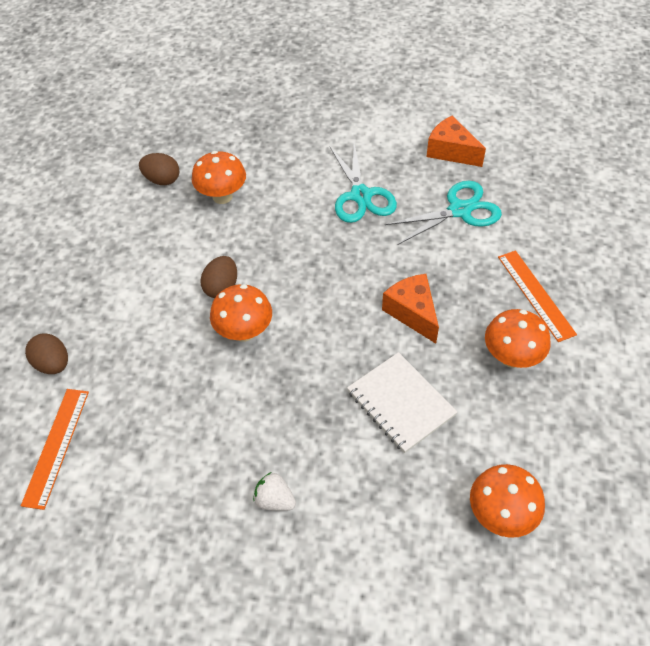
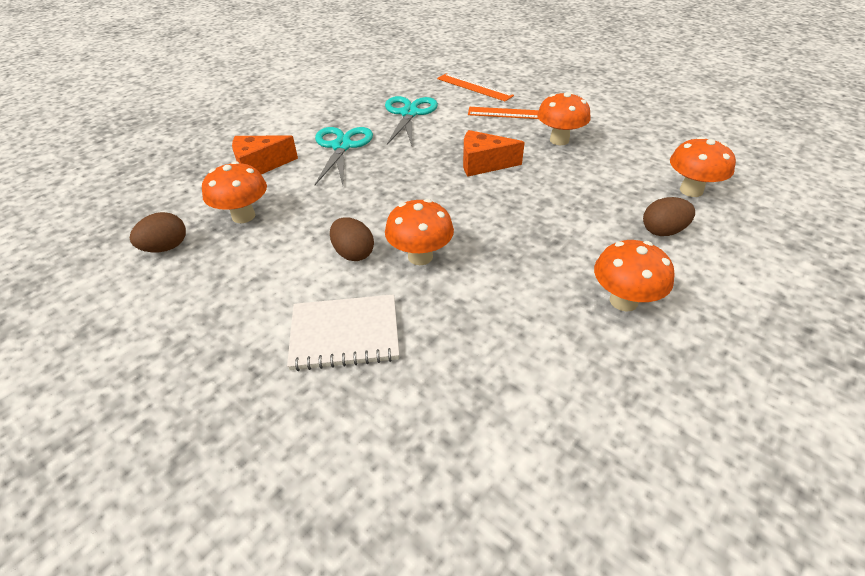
camera: 60 degrees left, 10 degrees down
orange ruler [21,389,89,510] -> orange ruler moved to [437,73,514,101]
brown egg [25,333,68,374] -> brown egg moved to [643,197,695,236]
white strawberry [253,472,296,511] -> orange mushroom [594,240,675,312]
turquoise scissors [330,143,397,223] -> turquoise scissors turned 105 degrees counterclockwise [315,127,373,185]
white notebook [347,352,457,453] -> white notebook moved to [287,294,399,371]
orange cheese [426,115,486,167] -> orange cheese moved to [232,136,298,174]

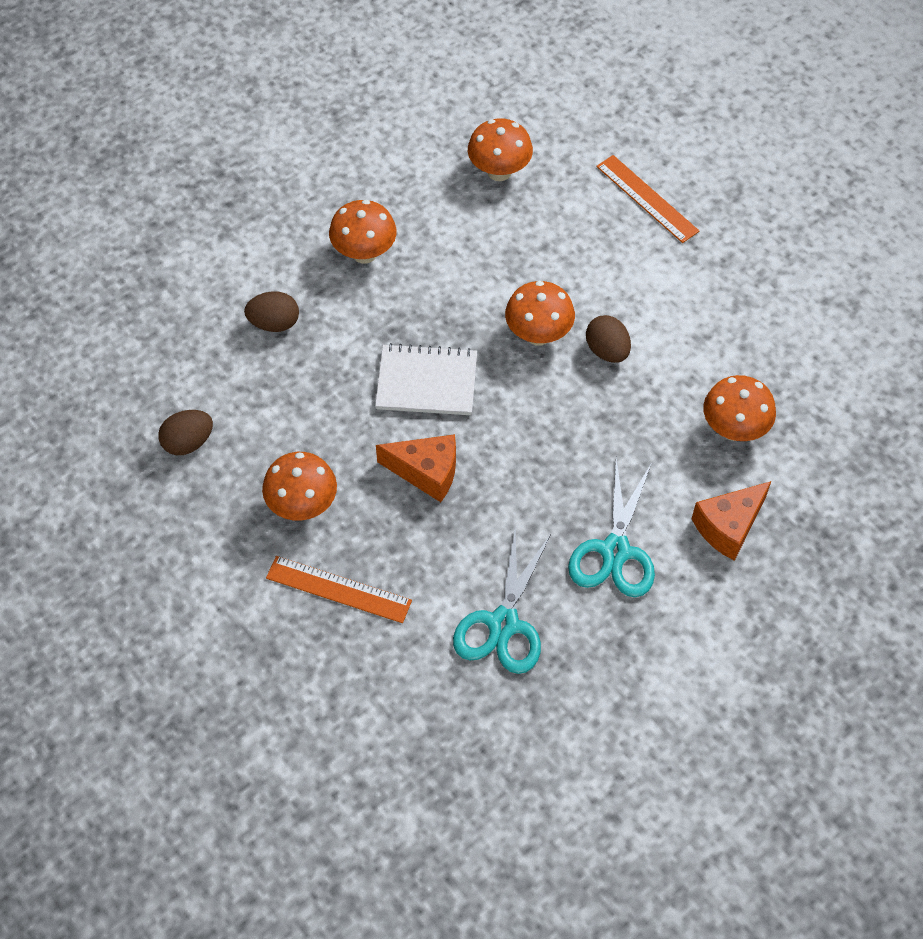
camera: 170 degrees left, 15 degrees up
brown egg [130,212,186,252] -> brown egg moved to [158,410,213,455]
orange cheese [232,136,298,174] -> orange cheese turned 150 degrees clockwise [692,481,771,561]
white notebook [287,294,399,371] -> white notebook moved to [375,343,477,415]
orange ruler [437,73,514,101] -> orange ruler moved to [596,155,699,243]
orange mushroom [670,137,736,197] -> orange mushroom moved to [468,118,533,181]

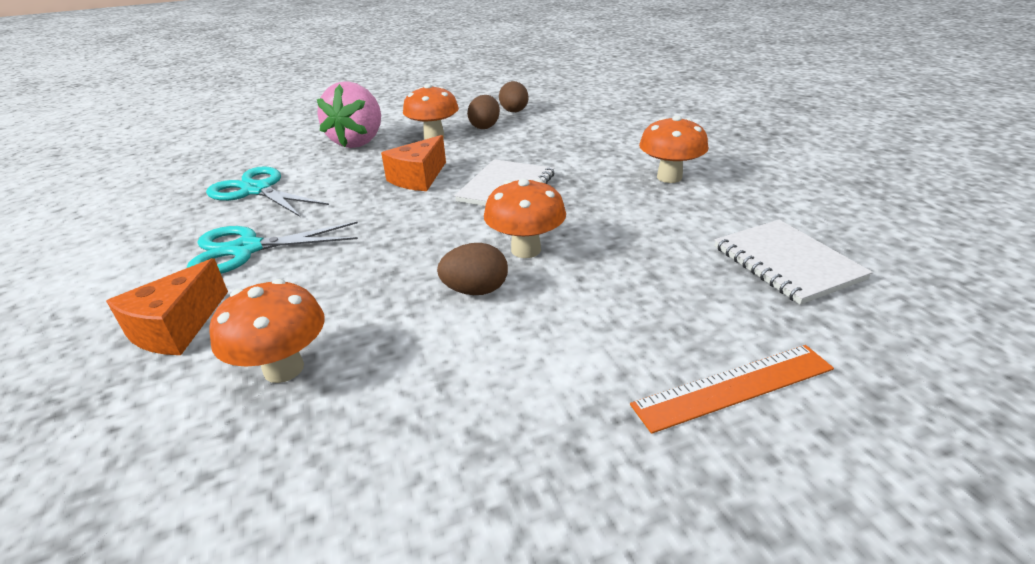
camera: 110 degrees right, 25 degrees down
brown egg [244,291,299,332] -> brown egg moved to [467,95,500,129]
orange ruler [266,556,412,623] -> pink strawberry [317,81,381,148]
orange mushroom [468,118,533,181] -> white notebook [715,220,873,305]
turquoise scissors [568,459,655,597] -> turquoise scissors turned 45 degrees counterclockwise [187,221,358,274]
orange cheese [692,481,771,561] -> orange cheese turned 135 degrees counterclockwise [106,258,228,355]

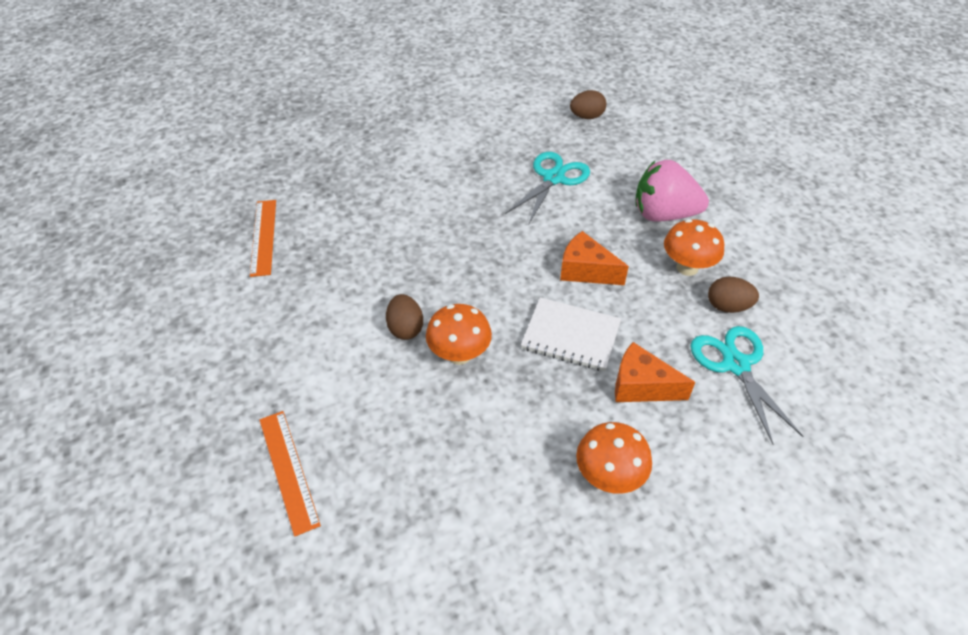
camera: 85 degrees right, 15 degrees up
orange cheese [106,258,228,355] -> orange cheese moved to [615,342,695,402]
turquoise scissors [187,221,358,274] -> turquoise scissors moved to [690,326,803,444]
orange mushroom [209,279,325,383] -> none
brown egg [499,81,529,112] -> brown egg moved to [570,90,606,119]
white notebook [715,220,873,305] -> none
none -> orange ruler [250,200,276,277]

